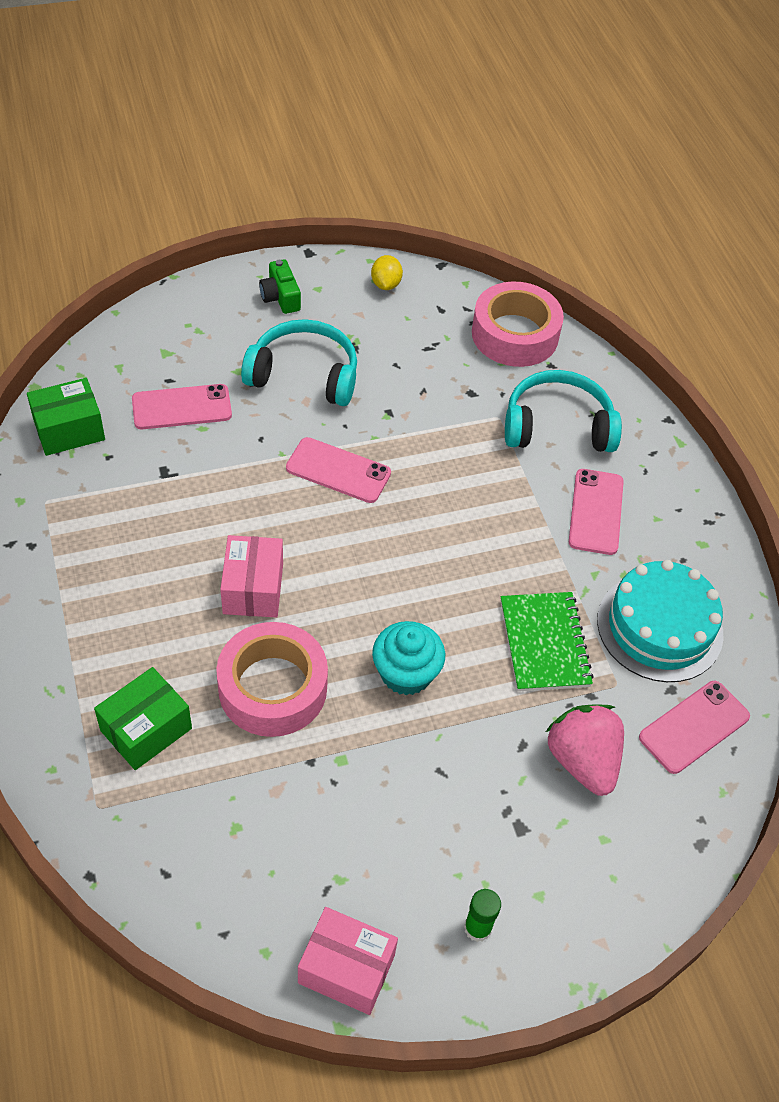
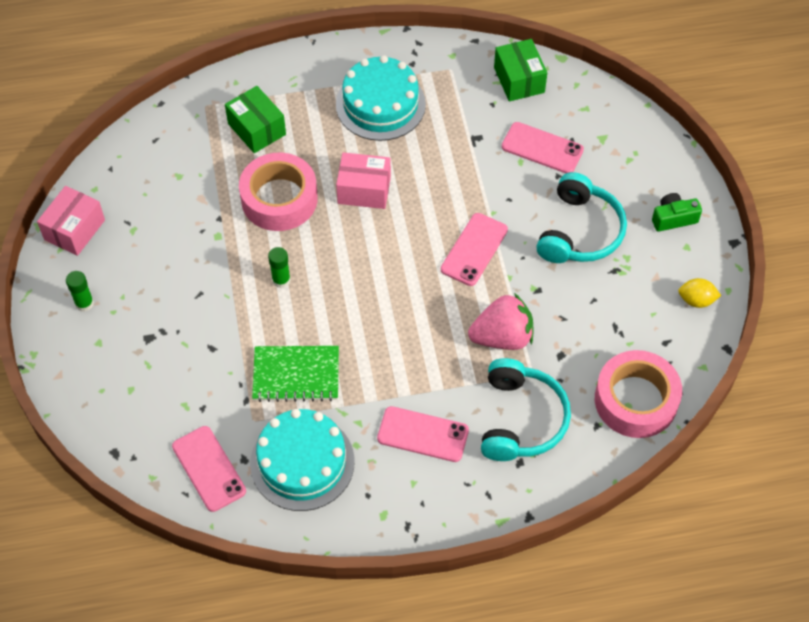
camera: 100 degrees right, 5 degrees up
pink phone [132,384,232,429] -> pink phone turned 60 degrees counterclockwise [502,122,584,173]
turquoise cupcake [372,621,445,695] -> green glue stick [268,247,291,288]
pink strawberry [546,704,624,796] -> pink strawberry moved to [468,293,534,350]
none -> turquoise cake [336,55,426,141]

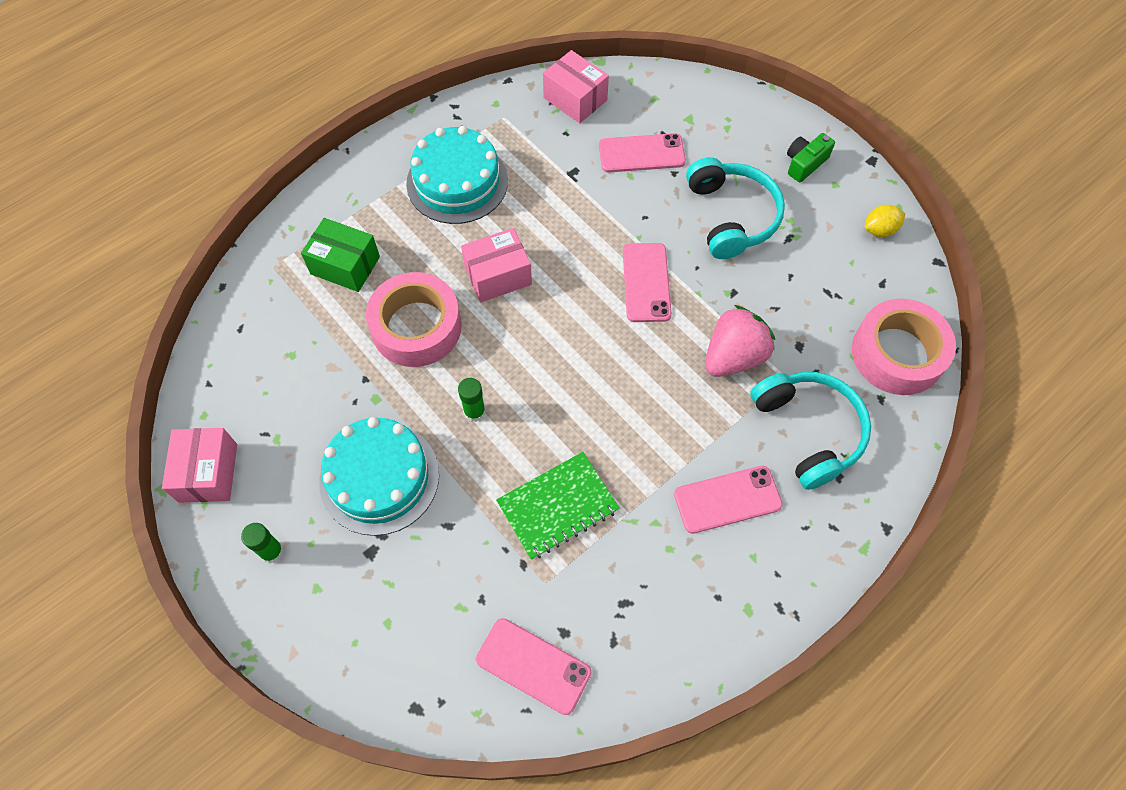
camera: 30 degrees left, 5 degrees up
turquoise cake [250,409,355,511] -> turquoise cake moved to [319,417,439,536]
green box [494,39,547,102] -> pink box [543,50,609,123]

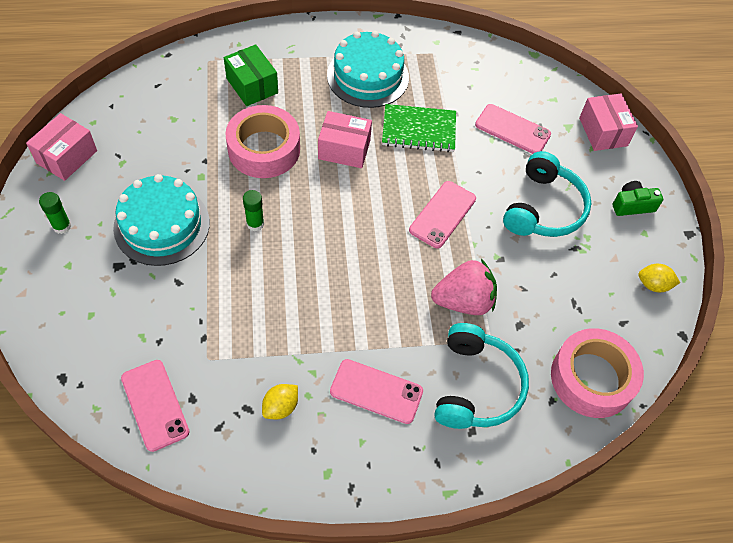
camera: 30 degrees right, 5 degrees down
green notebook [496,452,620,560] -> green notebook moved to [382,104,456,152]
pink box [543,50,609,123] -> pink box moved to [579,93,638,151]
none -> yellow lemon [262,384,298,419]

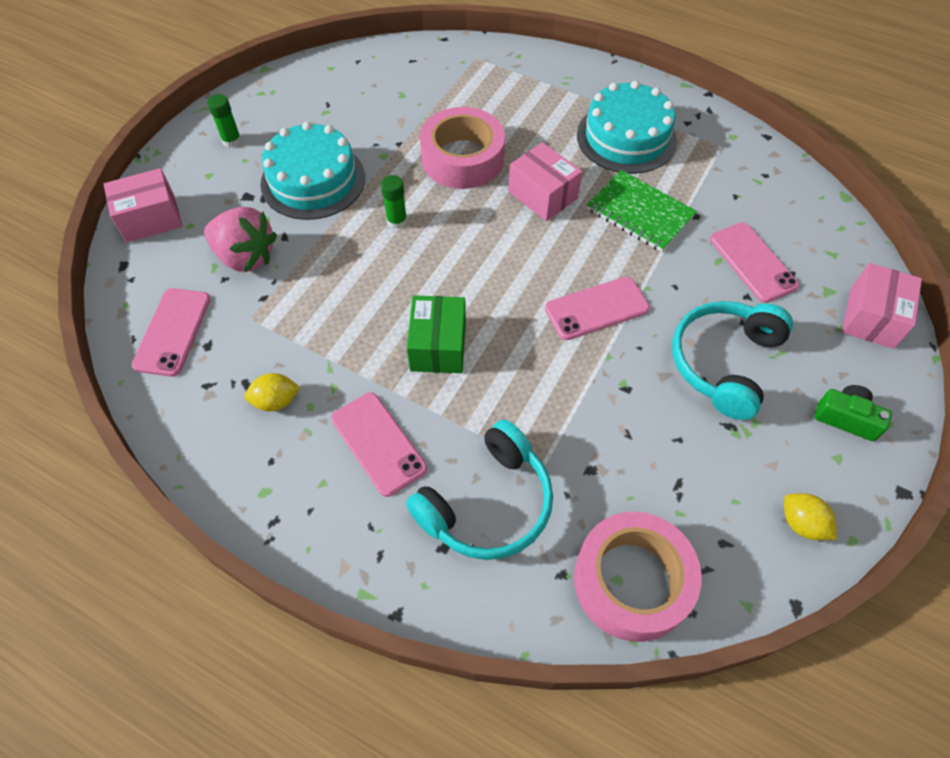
camera: 40 degrees right, 0 degrees up
pink box [26,113,97,181] -> pink box moved to [104,168,183,243]
green box [224,44,278,106] -> green box moved to [407,295,466,373]
pink strawberry [431,259,497,315] -> pink strawberry moved to [204,207,277,272]
turquoise headphones [503,151,592,237] -> turquoise headphones turned 150 degrees clockwise [672,301,793,420]

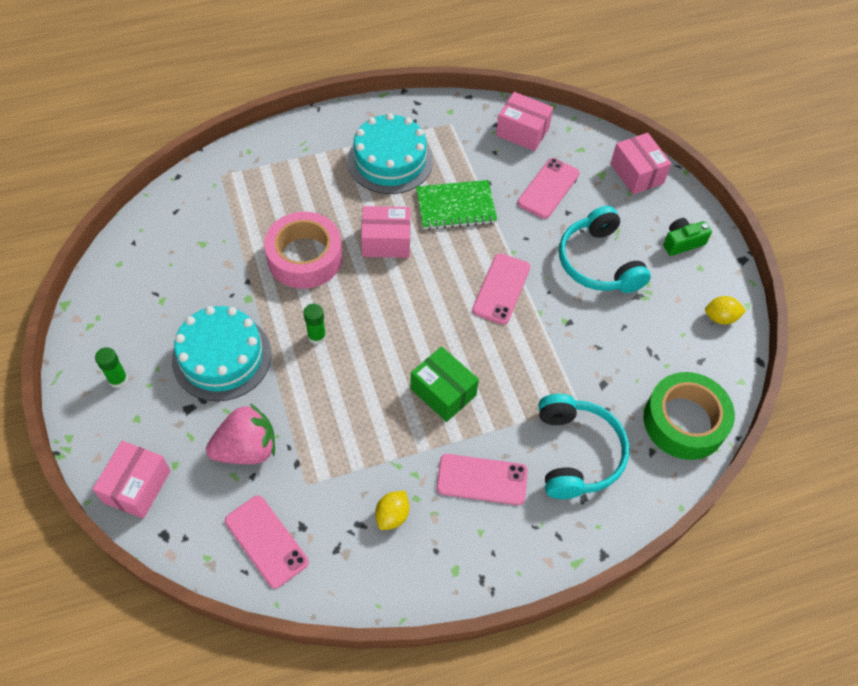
camera: 50 degrees left, 0 degrees up
pink tape [574,512,702,642] -> green tape [644,372,735,460]
pink phone [710,222,799,303] -> pink phone turned 75 degrees counterclockwise [517,158,580,219]
none -> pink box [496,92,553,151]

